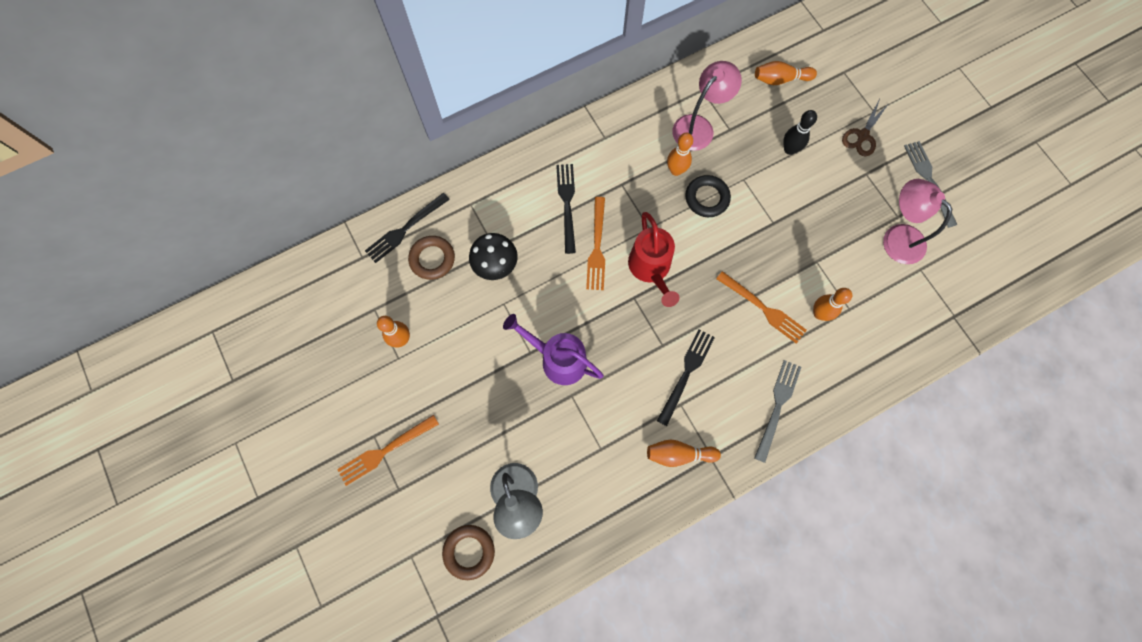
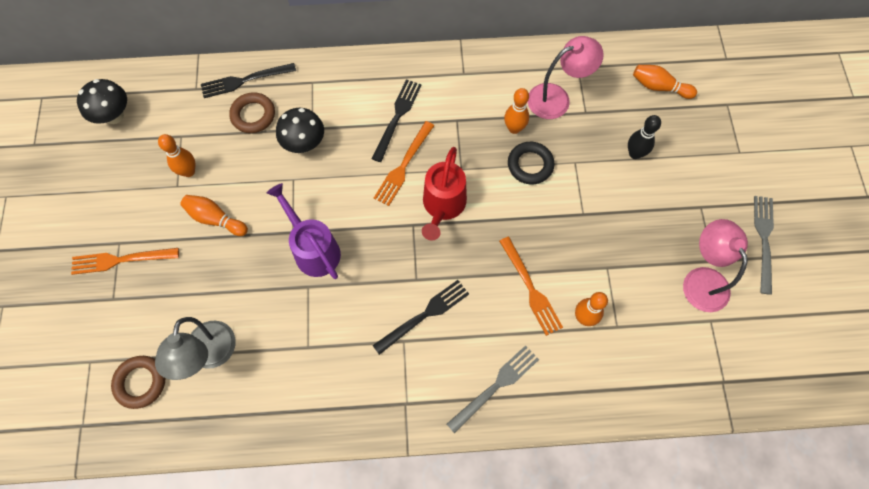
camera: 25 degrees right, 5 degrees down
orange bowling pin [647,439,721,467] -> orange bowling pin moved to [180,195,248,236]
brown scissors [842,99,890,156] -> none
none -> black mushroom [77,79,127,124]

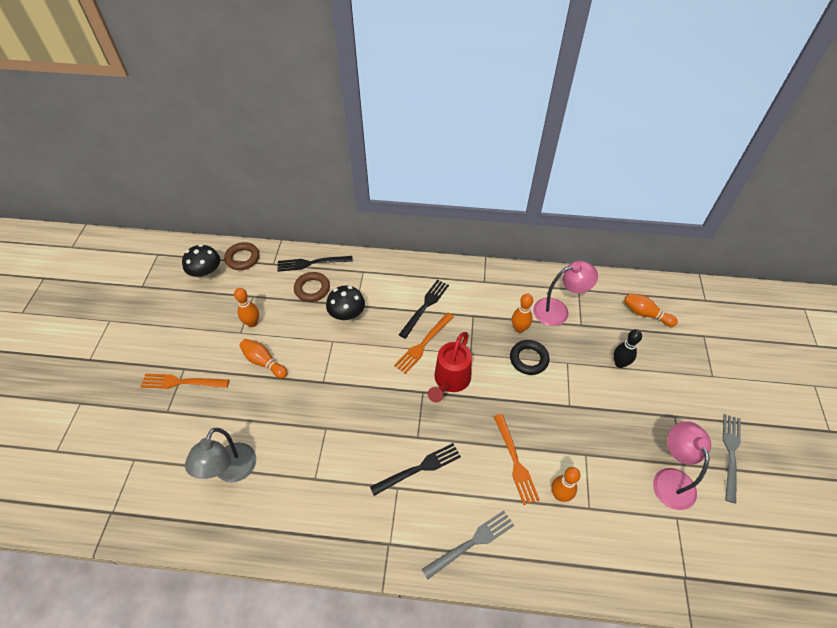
camera: 10 degrees right, 15 degrees down
brown ring [111,356,165,409] -> brown ring moved to [224,242,259,270]
purple watering can [267,183,341,279] -> none

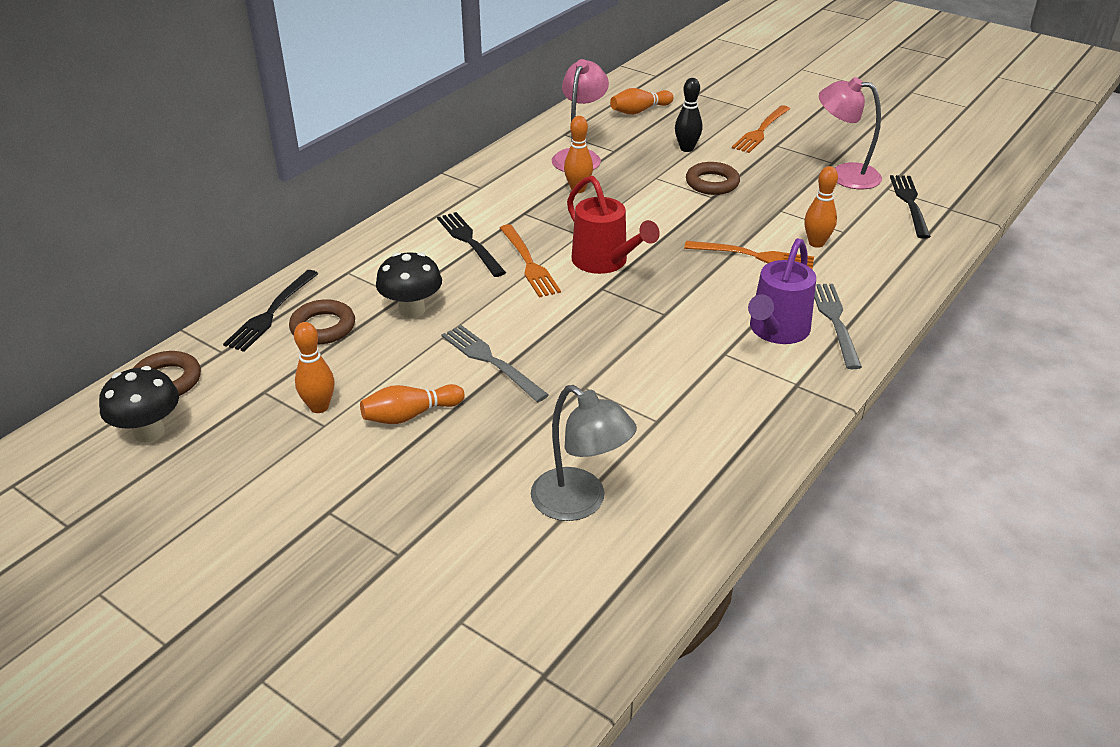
camera: 60 degrees left, 15 degrees down
orange fork [141,374,229,389] -> orange fork moved to [732,105,790,153]
black fork [370,443,461,496] -> black fork moved to [890,175,931,239]
black ring [510,340,549,375] -> none
grey fork [723,414,741,503] -> grey fork moved to [442,325,549,402]
none -> brown ring [686,162,740,195]
none -> purple watering can [748,238,816,344]

